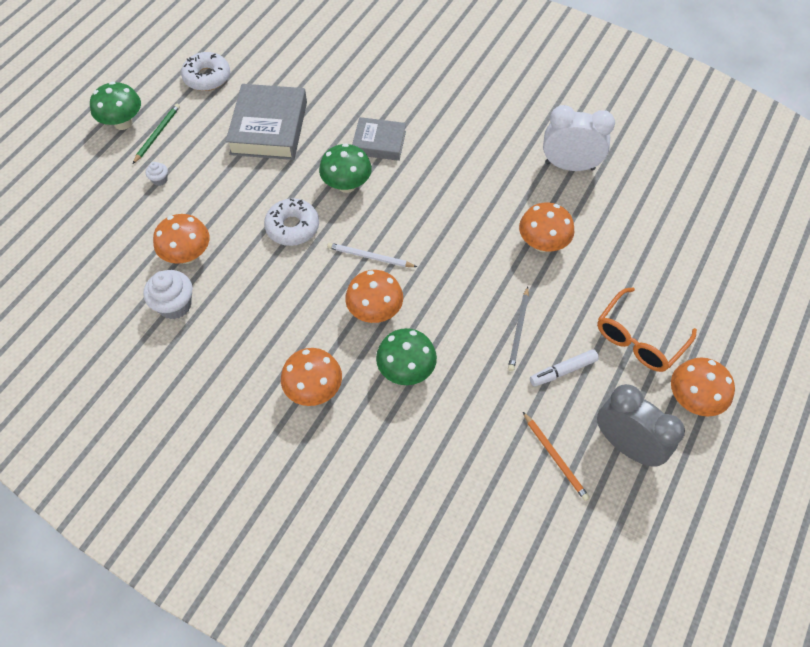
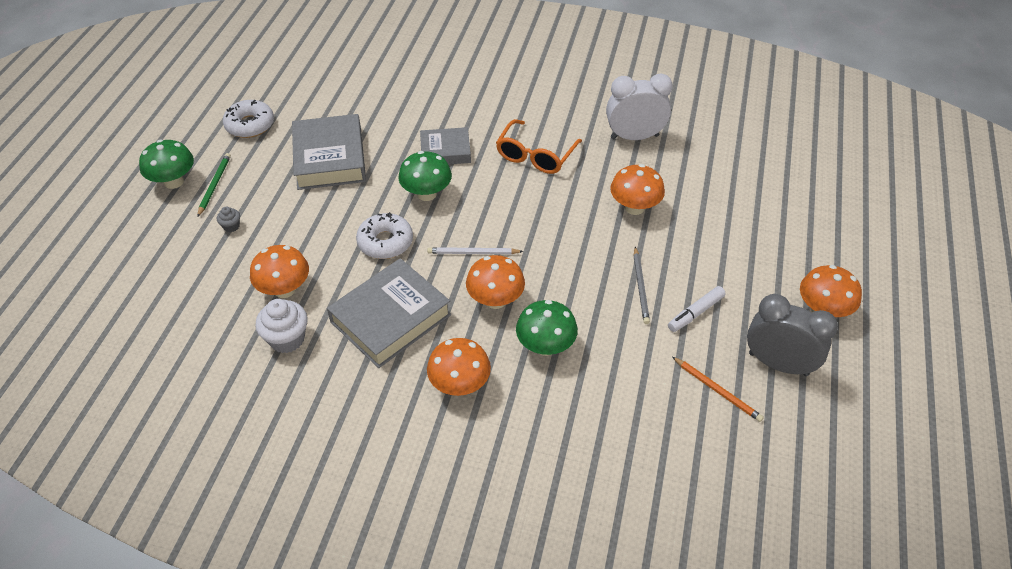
camera: 15 degrees left, 10 degrees down
white cupcake [146,162,168,186] -> grey cupcake [217,207,240,232]
orange glasses [597,287,697,372] -> orange glasses moved to [496,119,582,174]
none -> grey book [327,258,451,368]

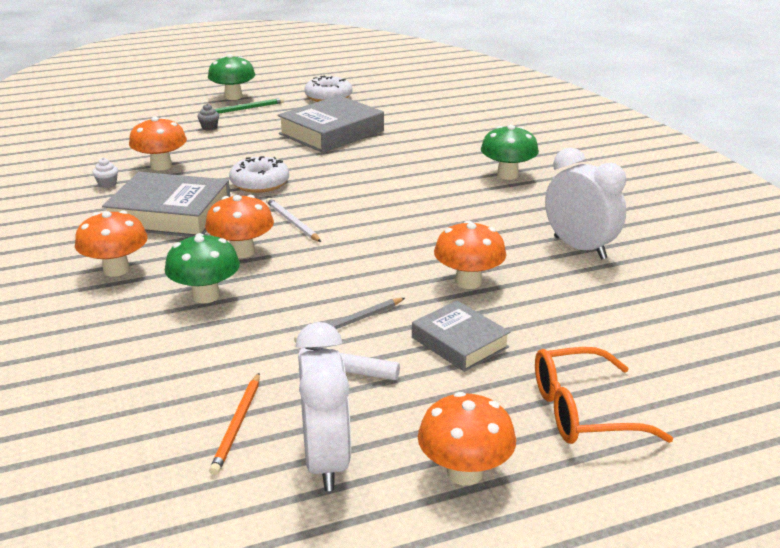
camera: 55 degrees right, 20 degrees down
white cupcake [255,299,307,353] -> white cupcake [93,158,118,188], size x0.51
green mushroom [398,151,452,201] -> green mushroom moved to [481,125,539,180]
grey book [420,127,471,165] -> grey book moved to [412,301,510,372]
orange glasses [496,119,582,174] -> orange glasses moved to [535,347,673,444]
grey clock [747,294,838,376] -> white clock [296,322,351,491]

